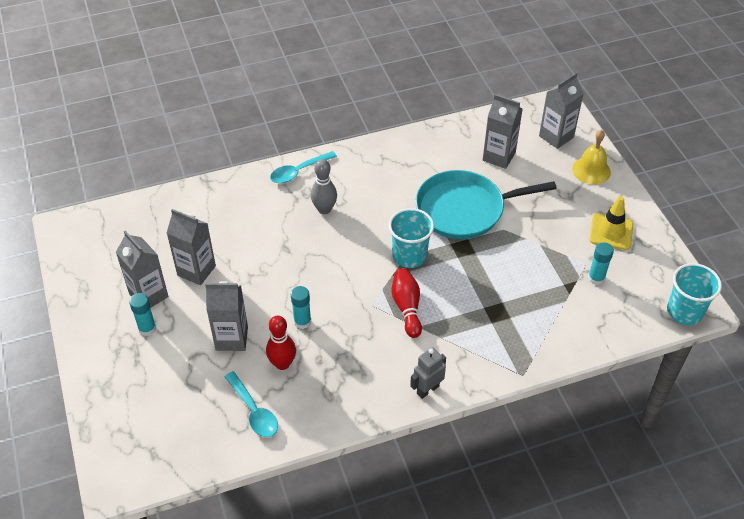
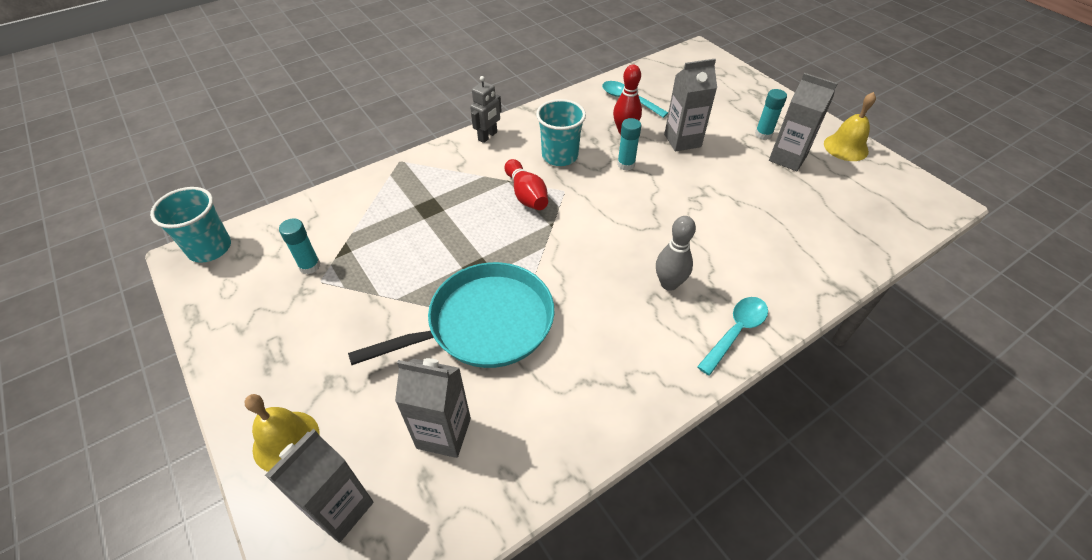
camera: 165 degrees right, 0 degrees up
grey carton [167,209,216,285] -> none
turquoise cup [388,208,434,268] -> turquoise cup moved to [536,99,586,166]
yellow traffic cone [589,196,633,250] -> none
none -> yellow bell [824,92,876,161]

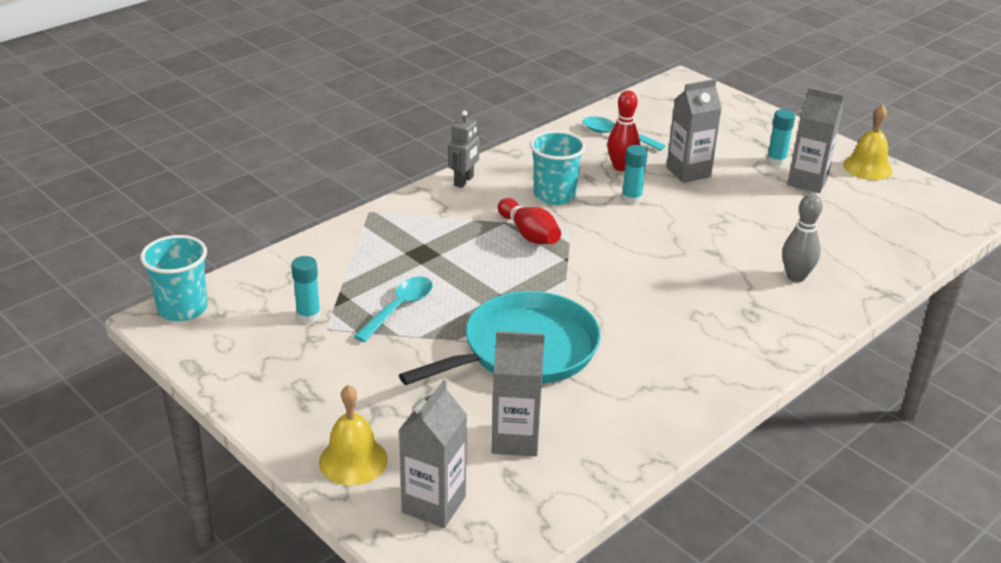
camera: 10 degrees left, 15 degrees down
grey bowling pin [656,216,696,291] -> grey bowling pin moved to [782,194,823,282]
turquoise spoon [697,297,768,376] -> turquoise spoon moved to [354,277,433,342]

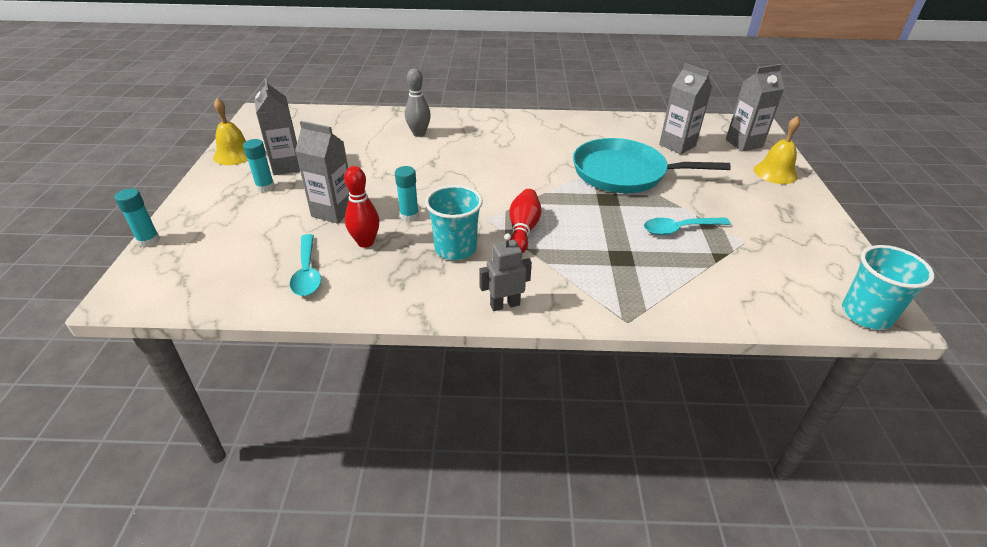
camera: 135 degrees left, 5 degrees up
turquoise glue stick [291,256,321,323] -> turquoise glue stick moved to [115,189,160,247]

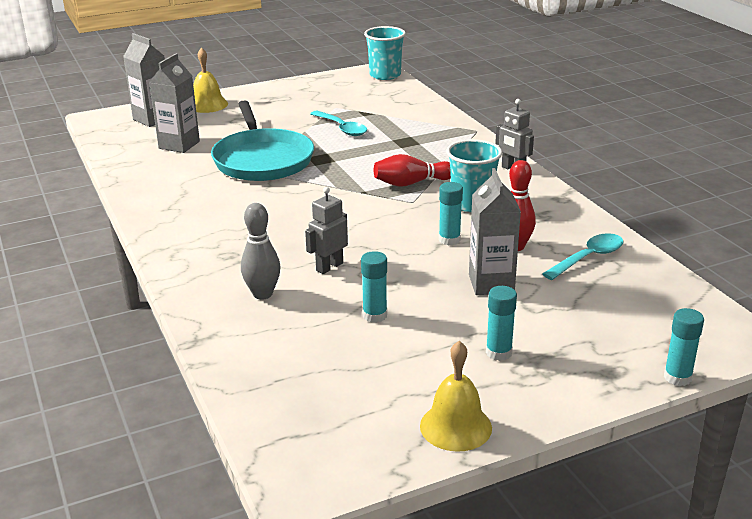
camera: 115 degrees left, 10 degrees down
grey carton [255,78,300,175] -> none
none -> grey robot [305,187,348,274]
none -> turquoise glue stick [361,251,387,323]

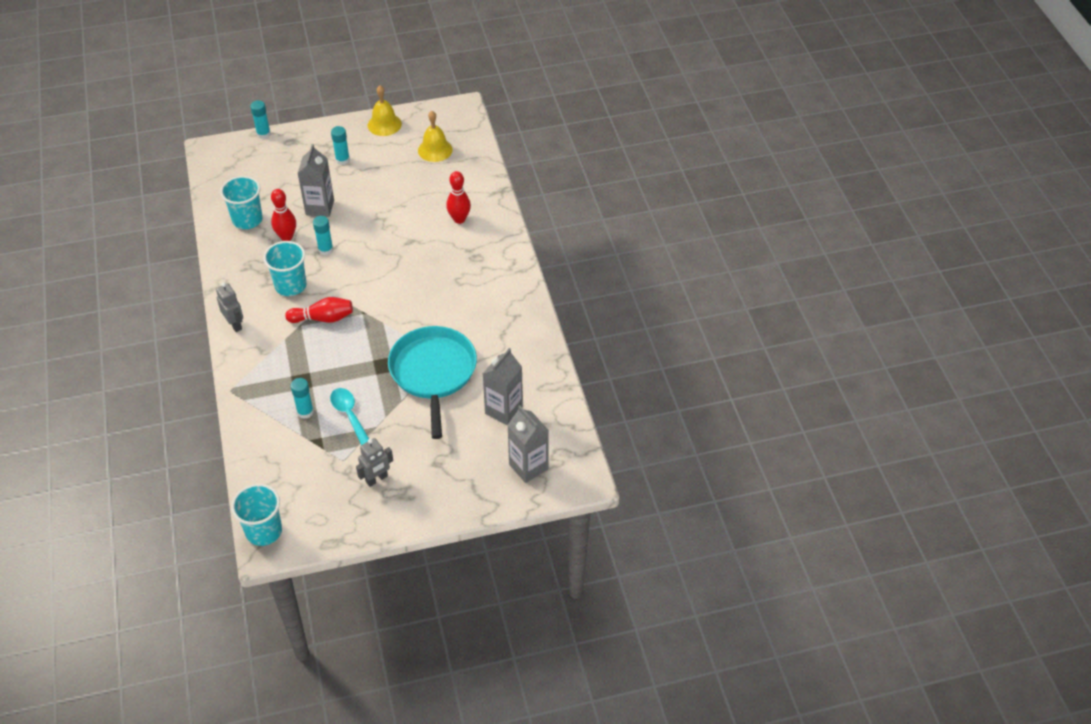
camera: 170 degrees left, 20 degrees up
yellow bell [193,47,228,113] -> yellow bell moved to [418,111,453,162]
grey bowling pin [241,203,280,300] -> red bowling pin [446,171,471,224]
grey robot [305,187,348,274] -> grey robot moved to [356,438,393,487]
turquoise glue stick [361,251,387,323] -> turquoise glue stick moved to [291,378,314,419]
turquoise spoon [542,233,623,280] -> turquoise cup [220,176,263,229]

